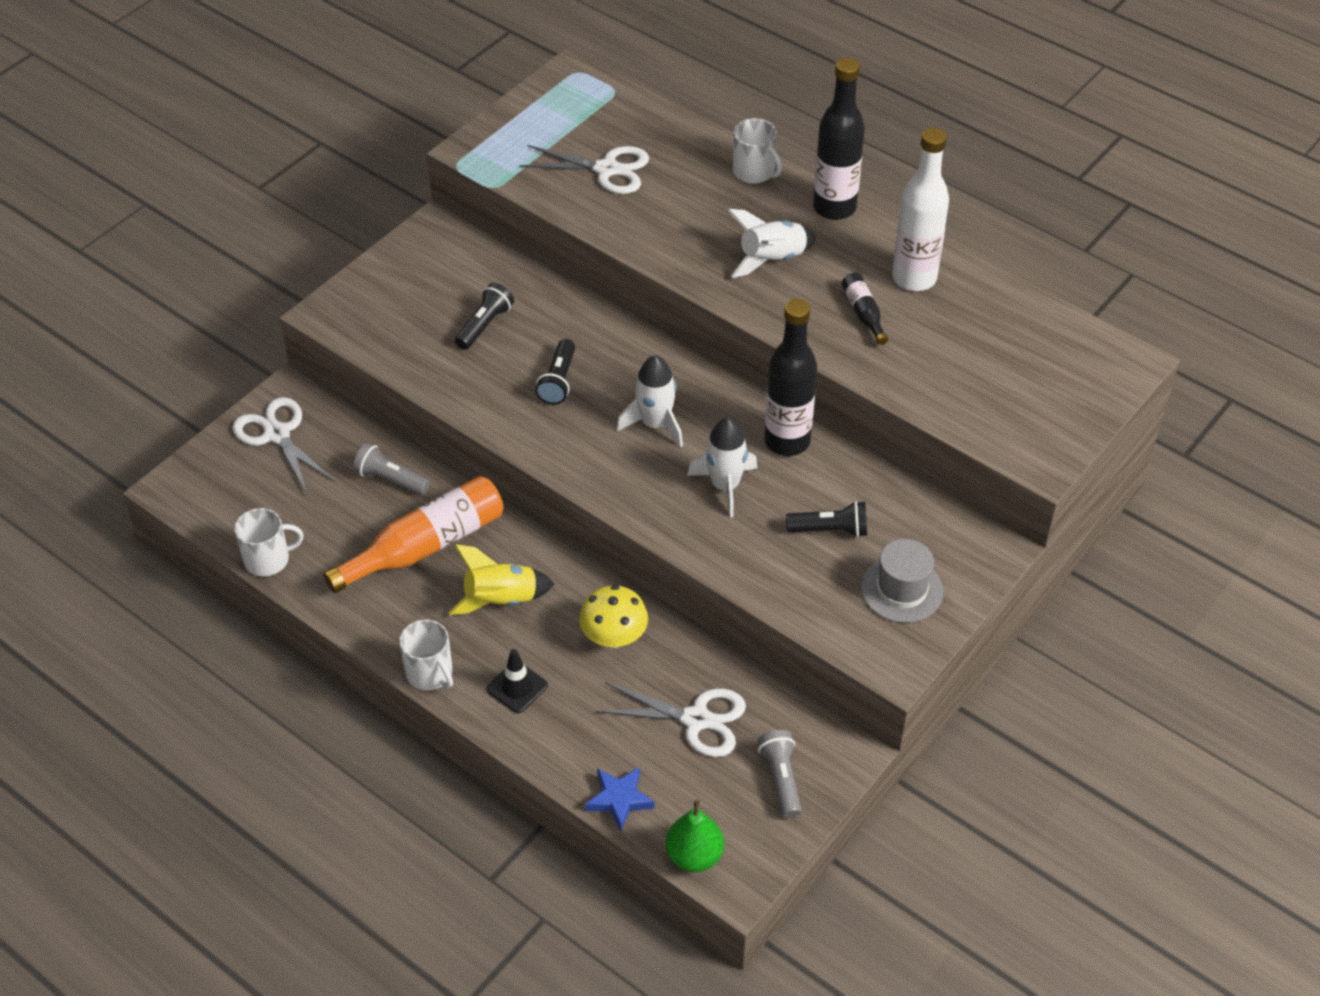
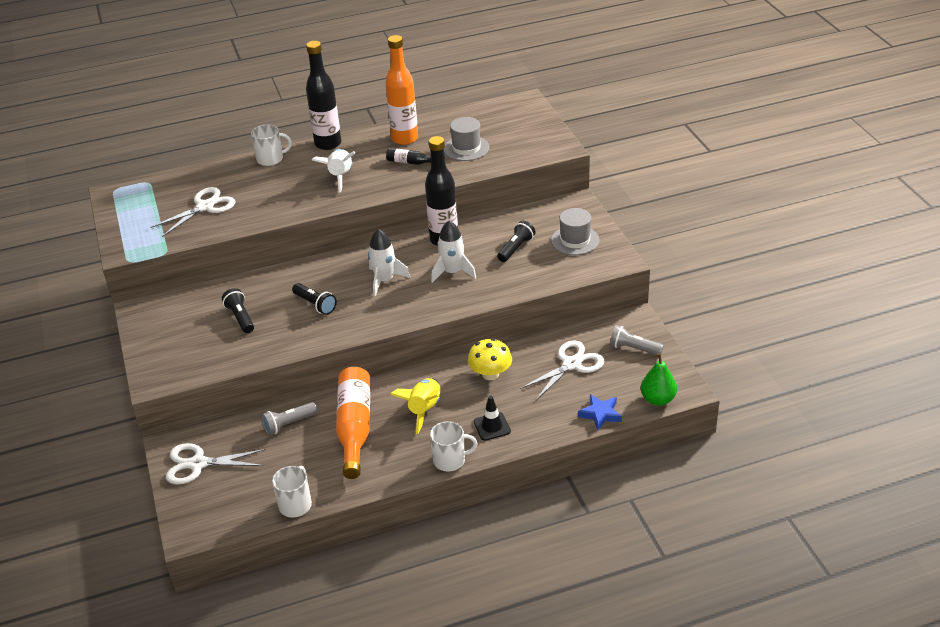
camera: 55 degrees left, 10 degrees down
white bottle [892,128,949,291] -> orange bottle [385,35,418,145]
none -> grey hat [444,117,489,161]

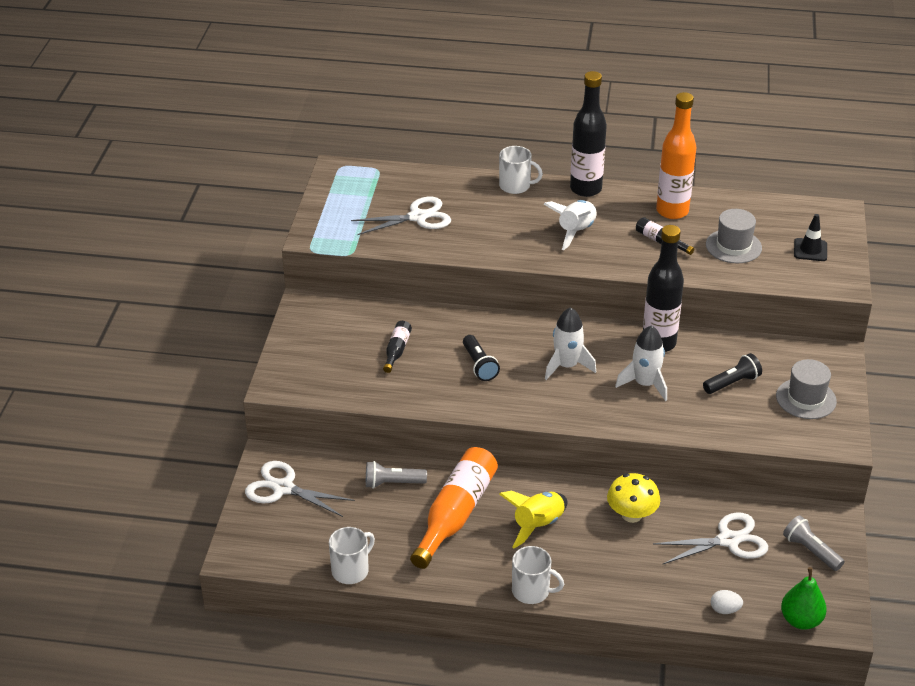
camera: 25 degrees right, 0 degrees up
black flashlight [222,288,254,333] -> black bottle [383,321,412,373]
black traffic cone [474,396,511,441] -> black traffic cone moved to [794,214,827,261]
blue star [578,394,622,431] -> white egg [711,590,743,614]

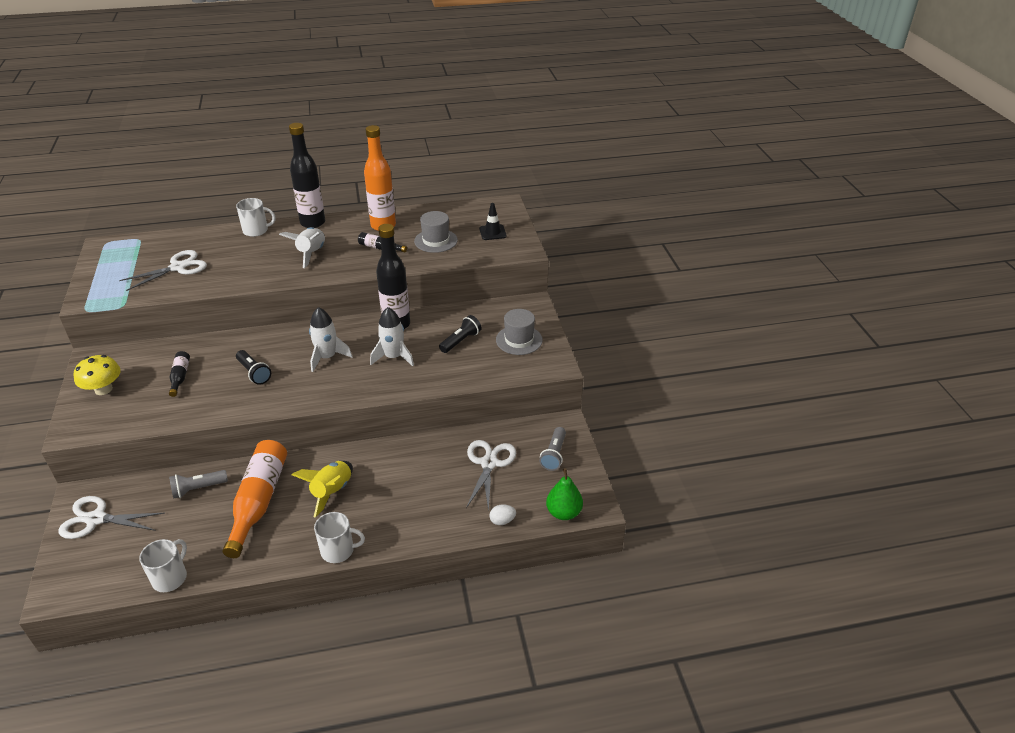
camera: 20 degrees left, 0 degrees up
yellow mushroom [607,473,660,523] -> yellow mushroom moved to [74,355,121,395]
white scissors [653,512,768,565] -> white scissors turned 45 degrees counterclockwise [466,440,516,512]
grey flashlight [783,515,845,571] -> grey flashlight turned 105 degrees counterclockwise [539,427,566,471]

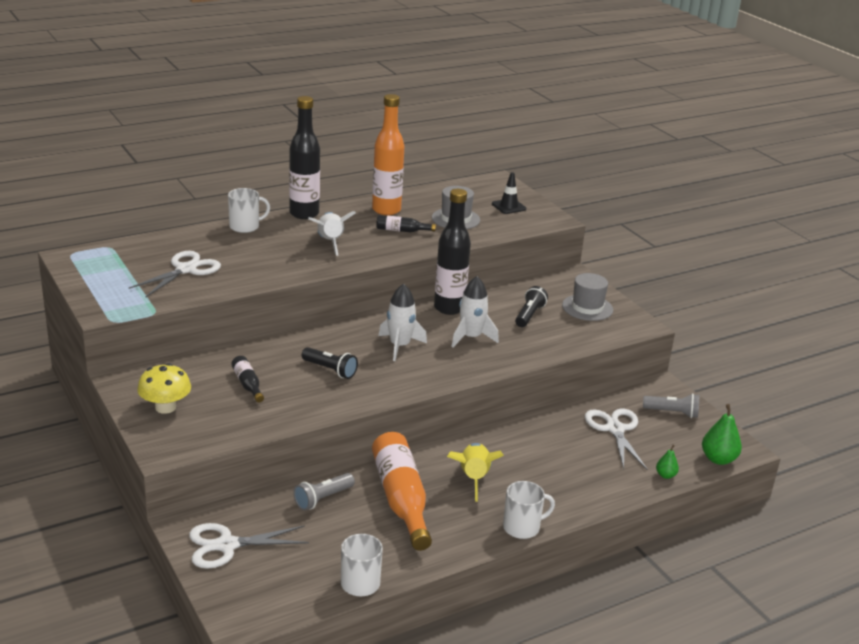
camera: 20 degrees left, 10 degrees down
white egg [490,504,516,525] -> green pear [656,445,679,479]
grey flashlight [539,427,566,471] -> grey flashlight turned 75 degrees counterclockwise [643,393,699,418]

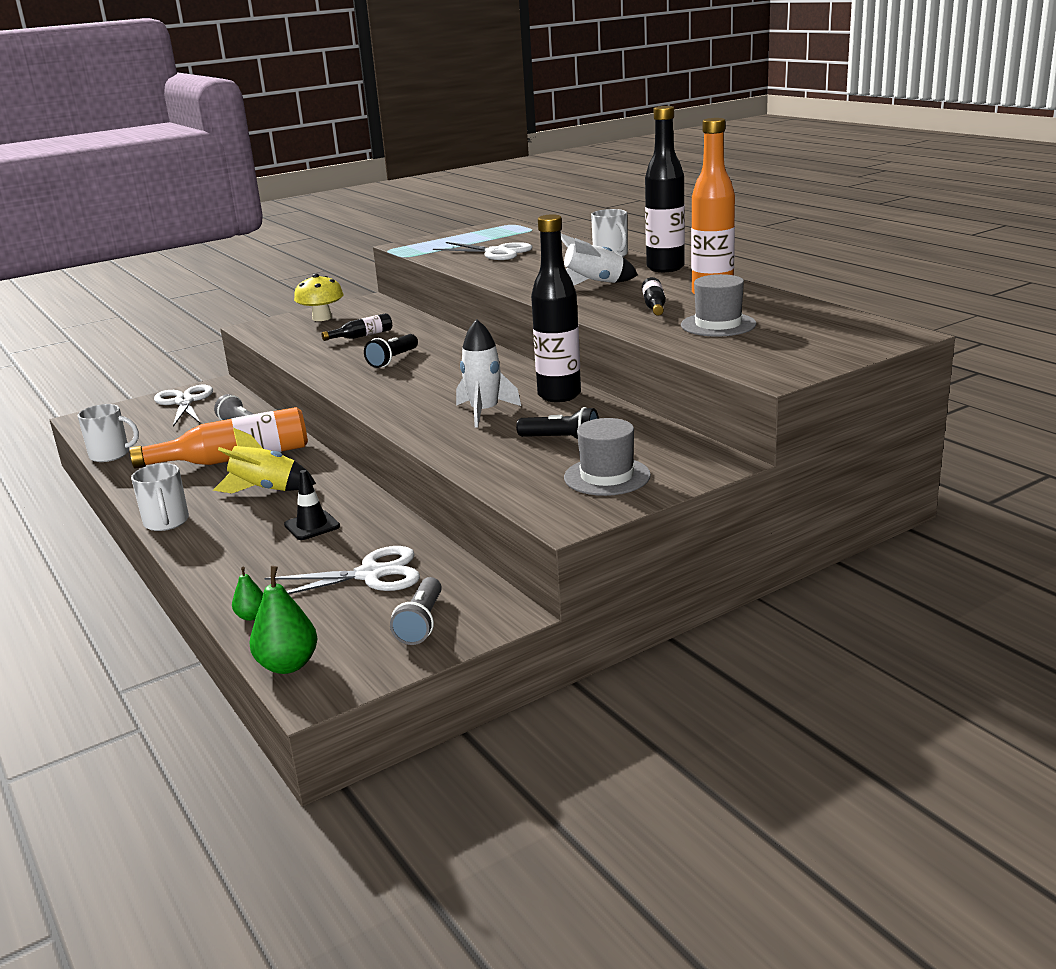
camera: 90 degrees right, 5 degrees down
white rocket [378,284,427,361] -> none
black traffic cone [492,172,526,214] -> black traffic cone moved to [284,470,340,540]

